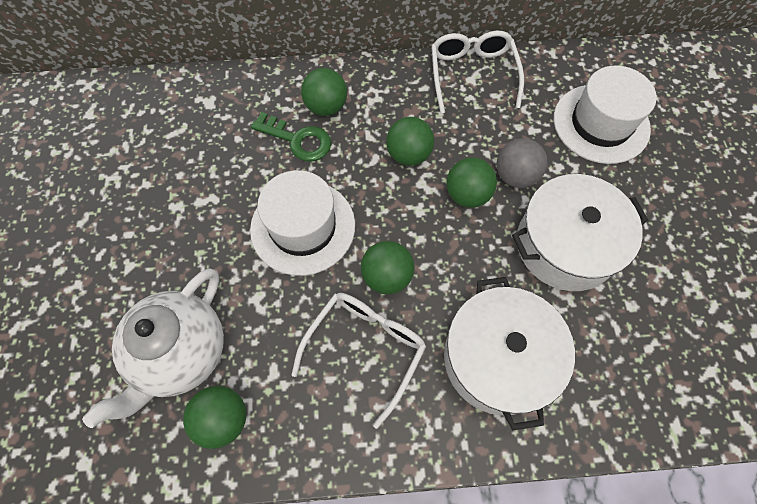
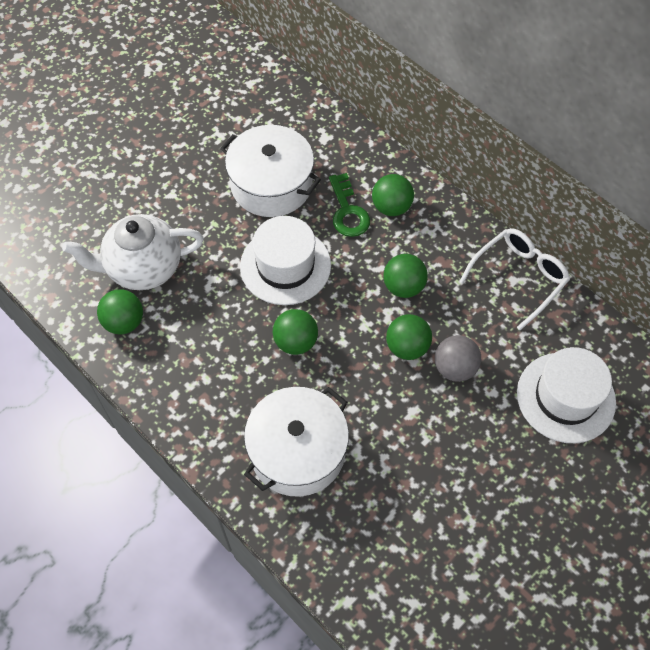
camera: 50 degrees right, 5 degrees down
white glasses [292,293,426,429] -> none
white pot [512,174,649,291] -> white pot moved to [220,125,321,217]

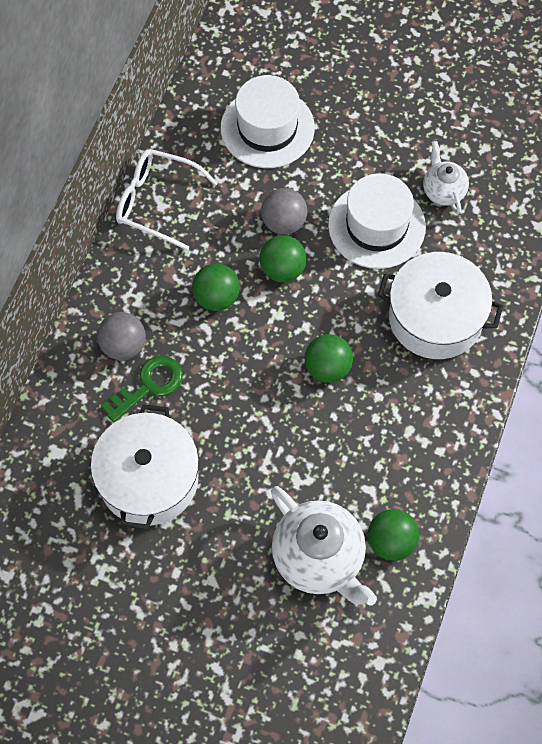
camera: 115 degrees left, 5 degrees up
white hat [240,216,331,305] -> white hat moved to [328,173,426,269]
green ball [372,174,414,216] -> grey ball [97,312,146,360]
none -> white teapot [423,141,469,214]

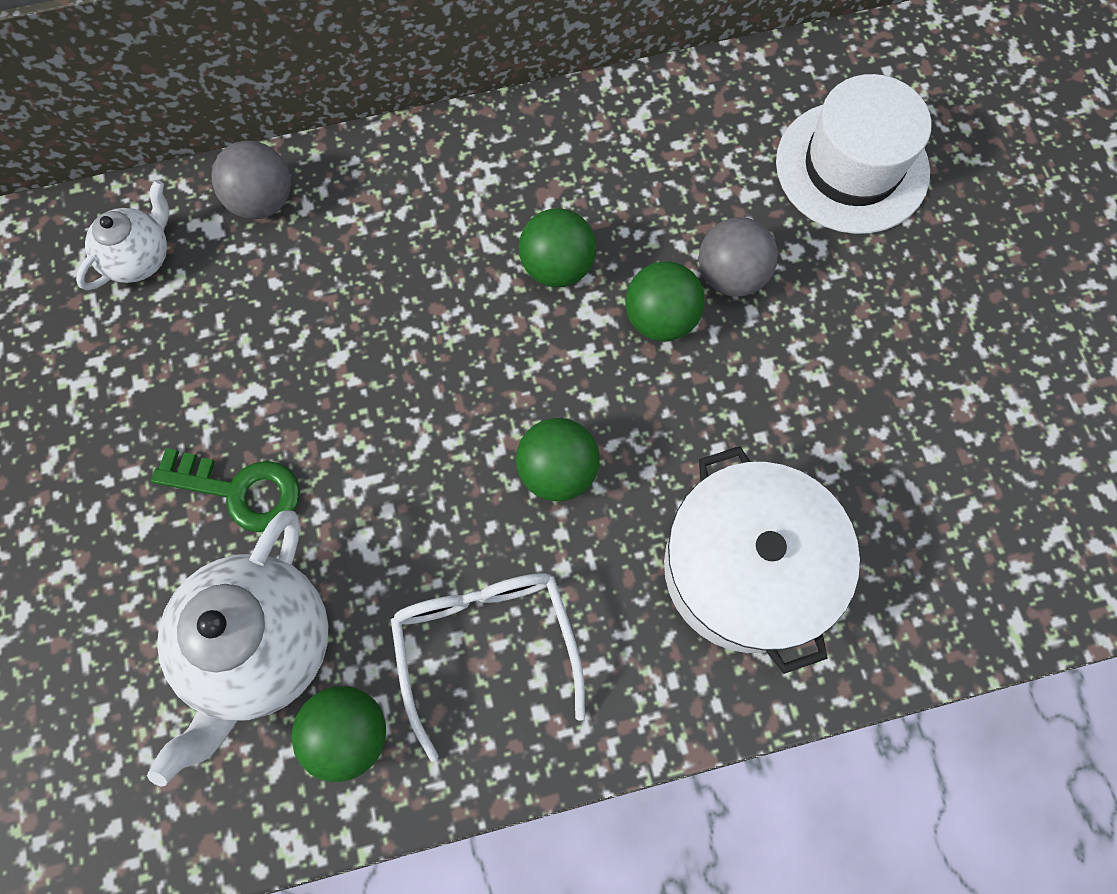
camera: 55 degrees right, 5 degrees up
white pot [91,404,199,530] -> none
grey ball [97,312,146,360] -> grey ball moved to [212,140,291,219]
green key [101,356,183,423] -> green key moved to [151,448,300,532]
white glasses [116,149,218,250] -> white glasses moved to [391,573,585,762]
white hat [328,173,426,269] -> none
white teapot [423,141,469,214] -> white teapot moved to [76,180,169,290]

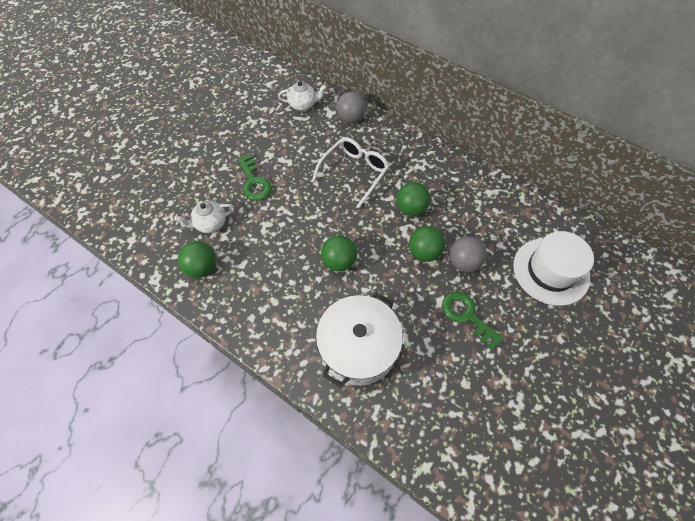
camera: 50 degrees right, 10 degrees down
white teapot [147,510,329,786] -> white teapot [174,201,235,233], size x0.55
white glasses [391,573,585,762] -> white glasses moved to [312,137,390,208]
none -> green key [442,292,504,350]

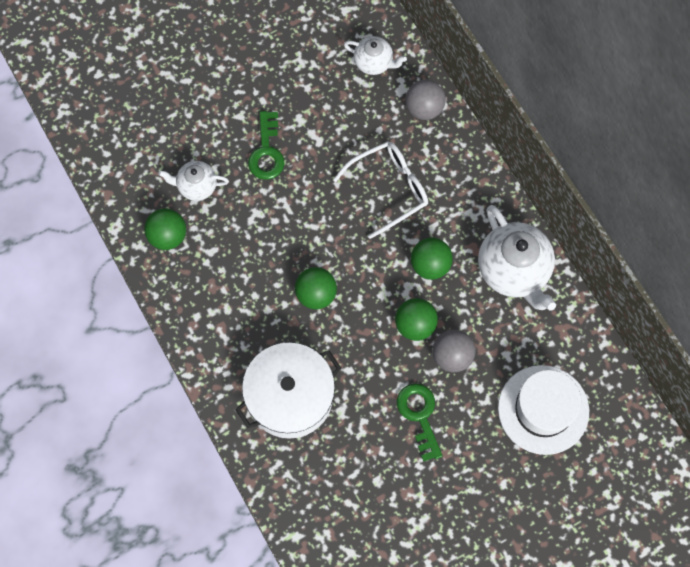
camera: 25 degrees right, 10 degrees up
none -> white teapot [478,205,556,311]

